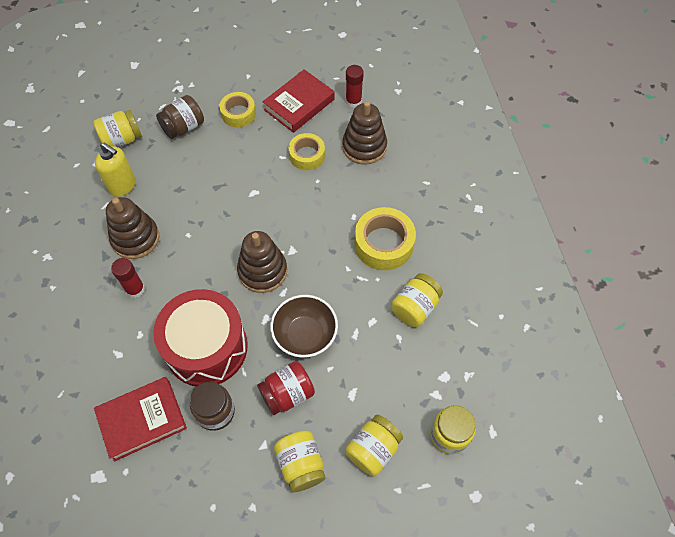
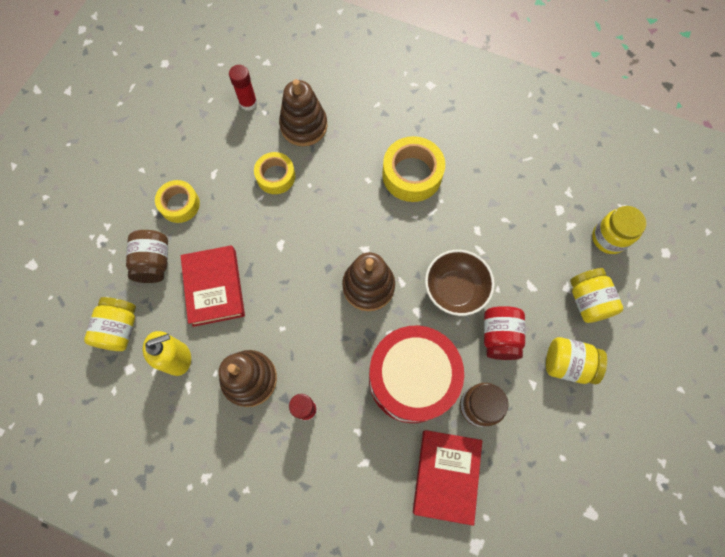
camera: 55 degrees left, 10 degrees up
red book [262,69,334,133] -> red book moved to [181,245,245,327]
yellow jar [391,273,443,327] -> none

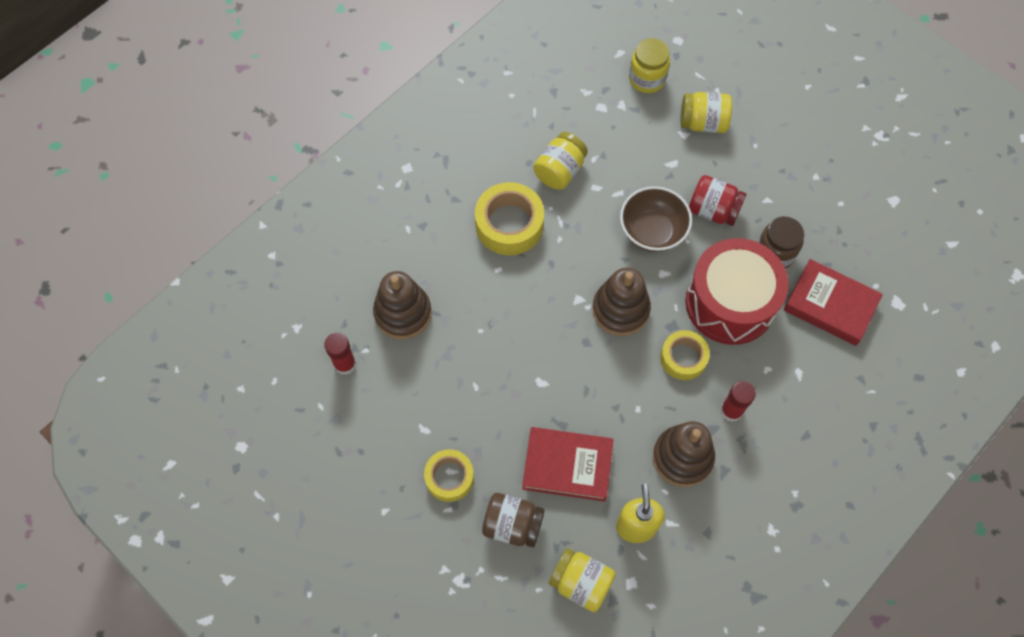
camera: 70 degrees left, 5 degrees down
yellow tape [254,152,295,194] -> yellow tape moved to [660,330,710,380]
yellow jar [546,337,607,384] -> yellow jar moved to [533,132,588,190]

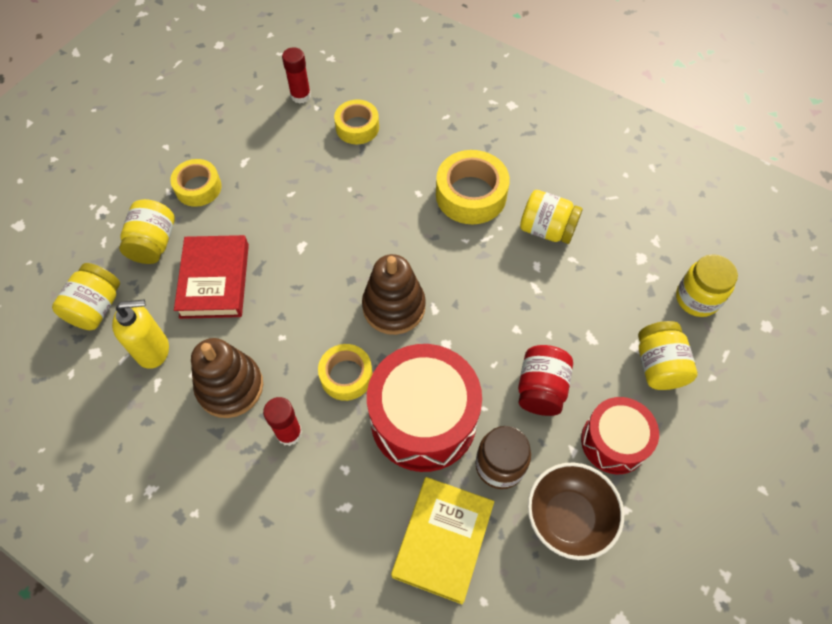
camera: 80 degrees right, 5 degrees down
brown stacking toy [373,271,432,339] -> yellow tape [334,100,379,144]
brown jar [482,493,545,547] -> yellow jar [119,199,175,264]
brown bowl [620,186,692,252] -> brown bowl moved to [528,463,624,560]
red book [784,259,883,346] -> yellow book [391,477,494,604]
none -> red drum [581,397,659,474]

